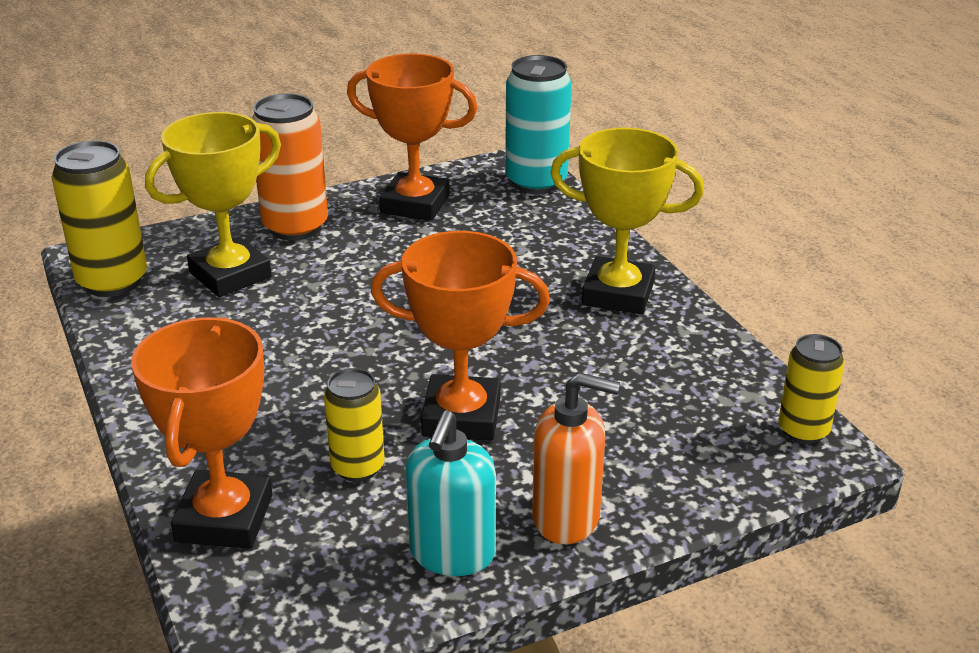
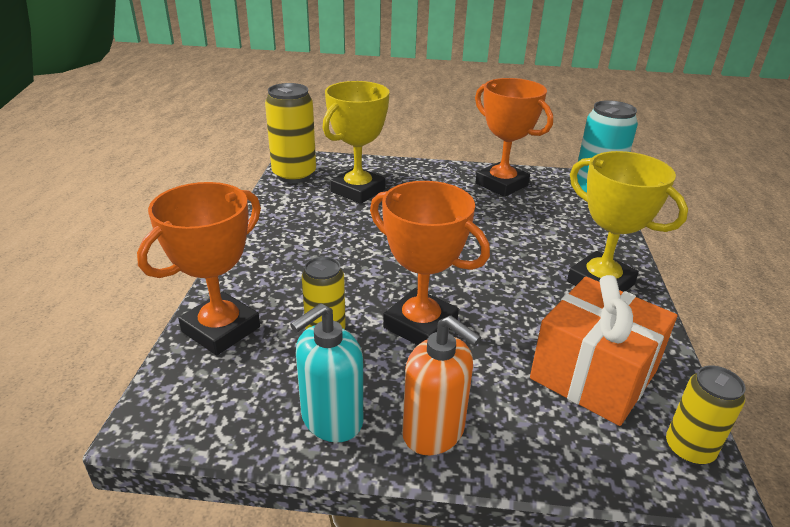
camera: 30 degrees right, 0 degrees up
yellow trophy [145,112,281,297] -> yellow trophy turned 45 degrees counterclockwise [323,81,390,204]
orange can [252,94,328,240] -> none
none -> orange gift [530,275,677,426]

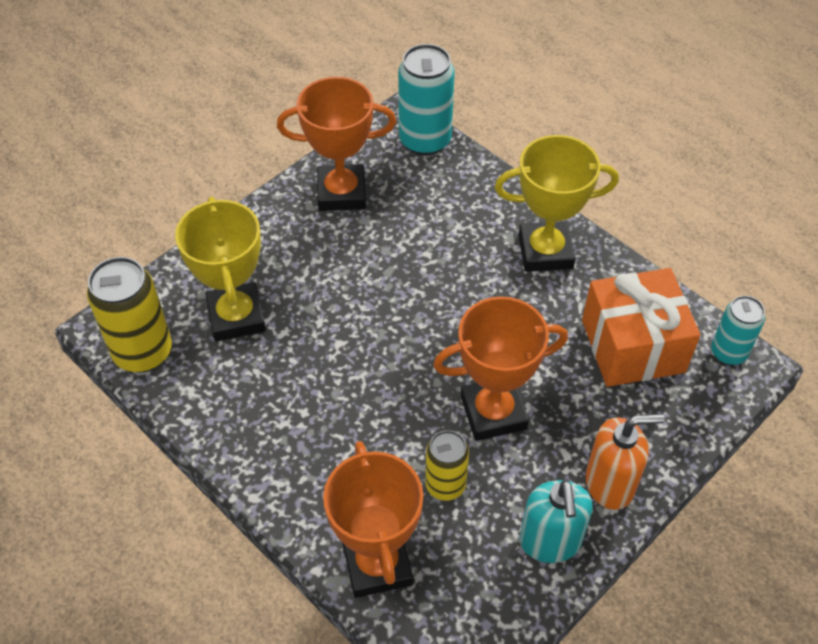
camera: 50 degrees left, 20 degrees up
yellow can [666,365,746,465] -> turquoise can [711,296,765,365]

